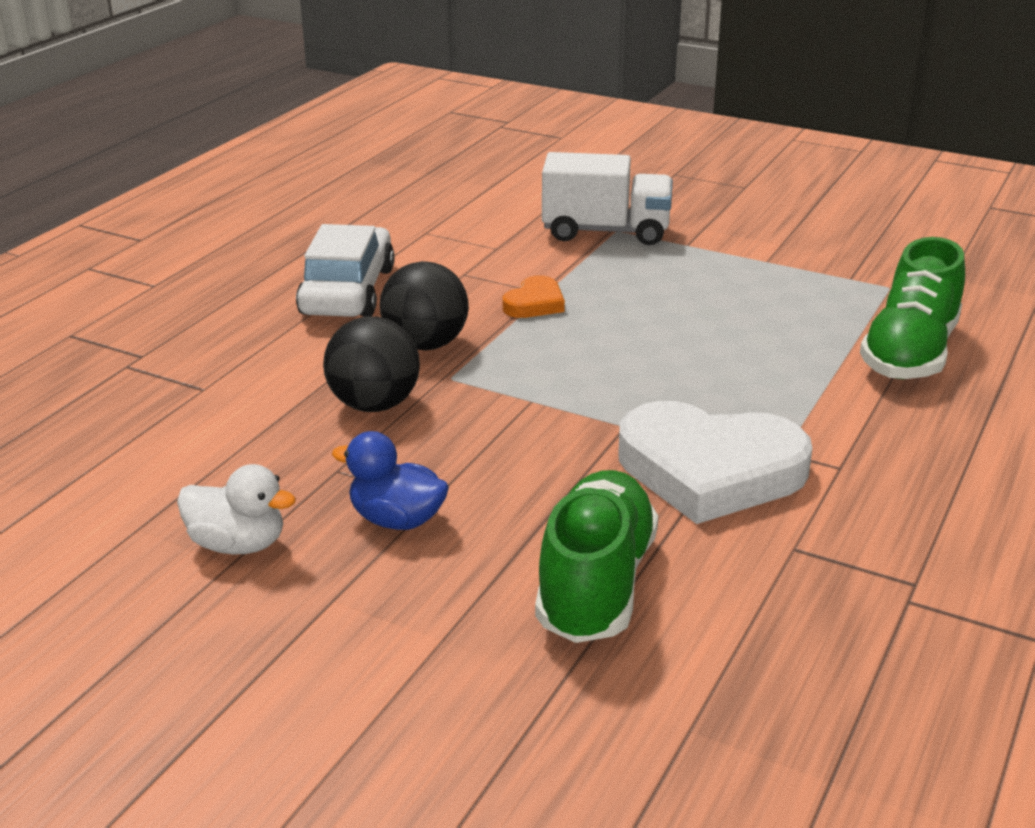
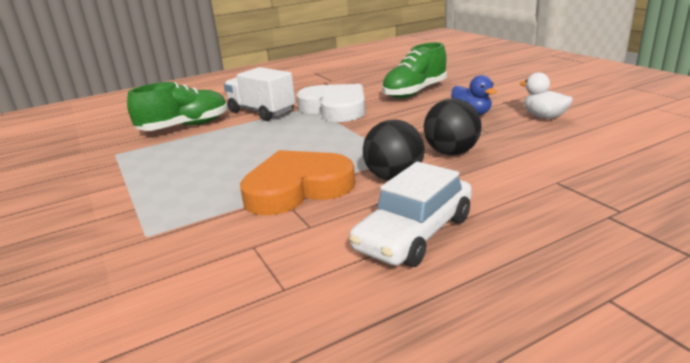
camera: 145 degrees left, 5 degrees down
orange heart [503,275,565,318] -> orange heart [240,150,355,215], size x2.17
white truck [542,152,673,245] -> white truck moved to [224,67,295,121]

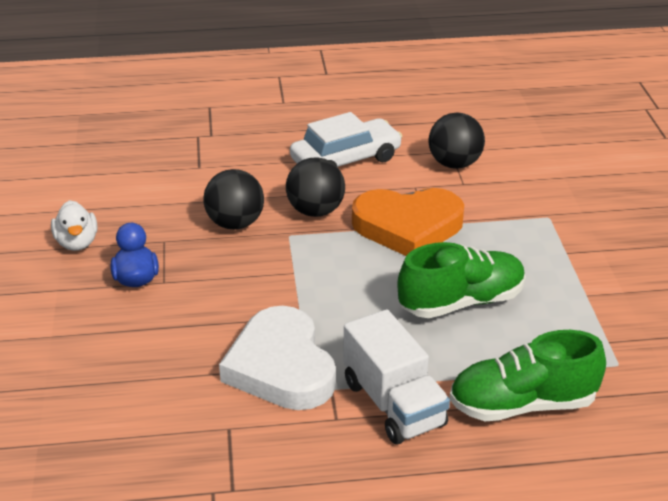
camera: 160 degrees left, 10 degrees up
green shoe [382,42,447,98] -> green shoe moved to [398,242,526,318]
none -> black ball [429,112,485,169]

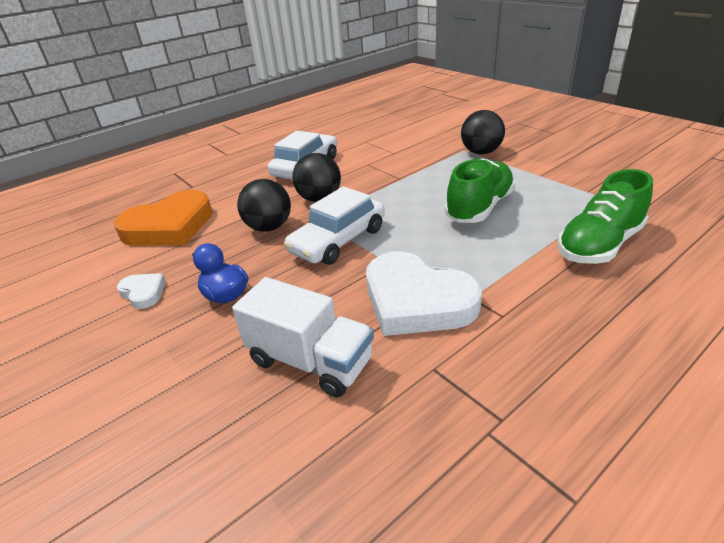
camera: 30 degrees left, 0 degrees up
white duck [51,200,97,251] -> white heart [117,273,166,309]
white truck [343,309,450,445] -> white truck moved to [232,277,374,398]
orange heart [352,188,464,256] -> orange heart moved to [114,190,213,246]
black ball [429,112,485,169] -> black ball moved to [461,110,505,155]
none -> white car [284,186,385,265]

